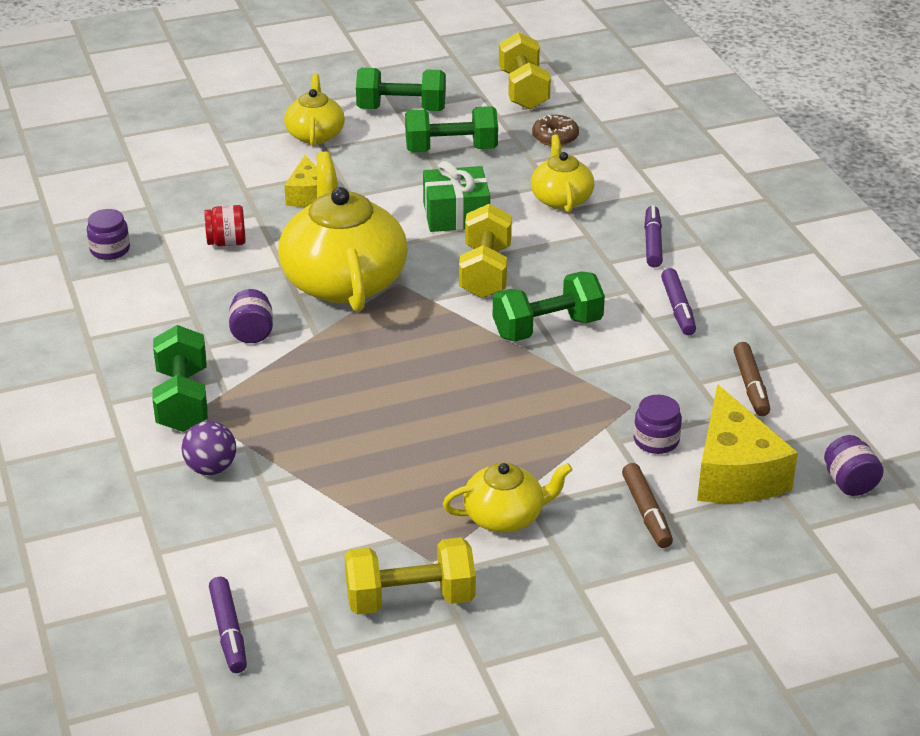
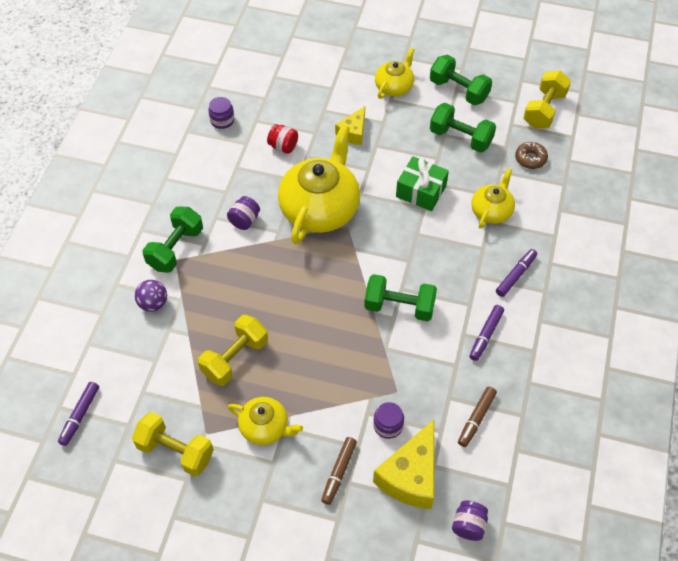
camera: 35 degrees right, 20 degrees up
yellow dumbbell [459,204,512,298] -> yellow dumbbell moved to [198,315,268,386]

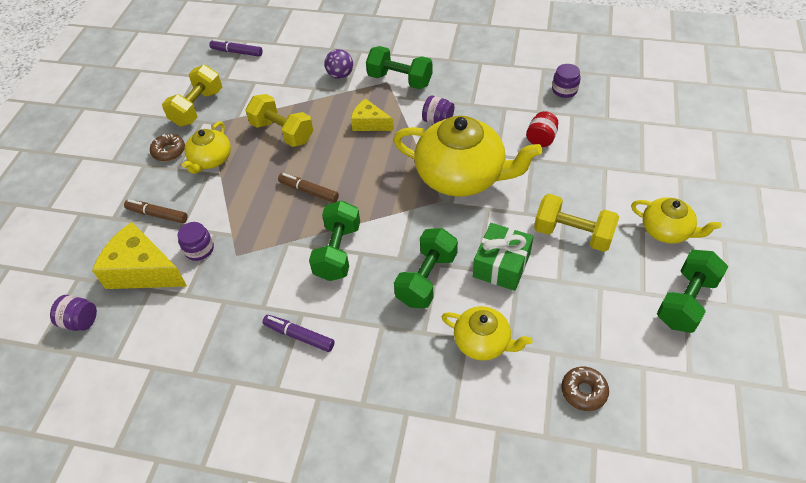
camera: 90 degrees right, 5 degrees down
yellow cheese [335,106,365,145] -> yellow cheese moved to [351,98,394,131]
green dumbbell [430,103,496,153] -> green dumbbell moved to [394,228,458,308]
brown marker [458,387,497,447] -> brown marker moved to [278,173,339,203]
purple marker [496,249,537,297] -> none
yellow dumbbell [523,71,571,129] -> yellow dumbbell moved to [534,194,619,252]
none -> brown donut [150,134,185,161]

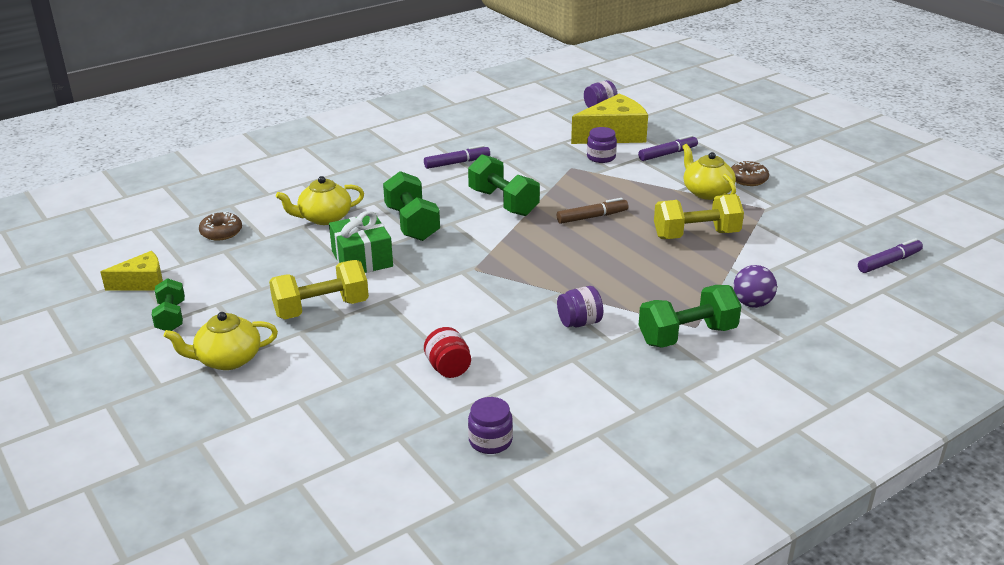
camera: 130 degrees right, 20 degrees down
brown marker [124,199,187,223] -> purple marker [638,135,698,161]
yellow dumbbell [162,65,222,127] -> none
yellow cheese [351,98,394,131] -> yellow cheese moved to [101,251,163,291]
yellow teapot [393,116,543,197] -> none
green dumbbell [657,250,728,333] -> green dumbbell [152,278,185,331], size x0.63

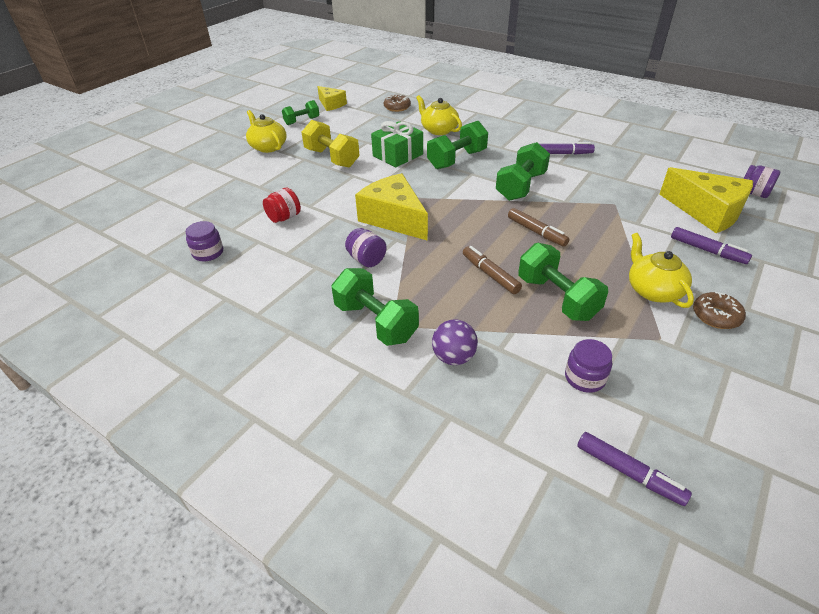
camera: 70 degrees right, 10 degrees up
purple marker [424,145,490,169] -> purple marker turned 45 degrees counterclockwise [540,142,595,155]
purple jar [587,127,617,163] -> purple jar moved to [565,339,612,393]
yellow dumbbell [654,194,744,239] -> green dumbbell [518,243,608,321]
yellow teapot [682,144,736,200] -> yellow teapot turned 60 degrees counterclockwise [629,233,694,308]
none -> yellow cheese [355,173,428,241]
none -> brown marker [463,246,522,294]

